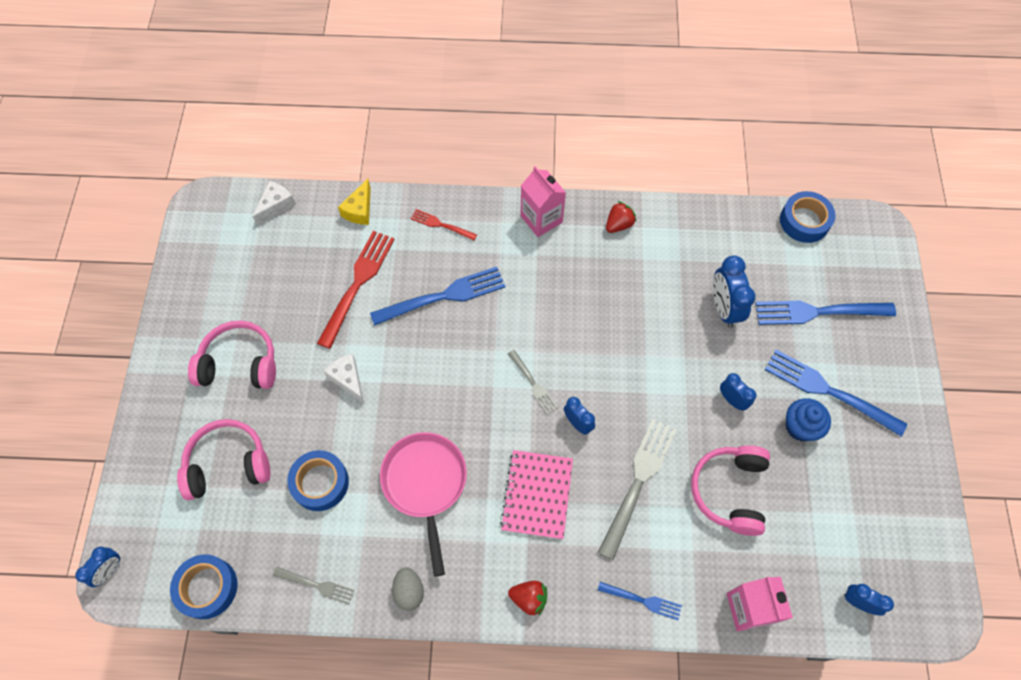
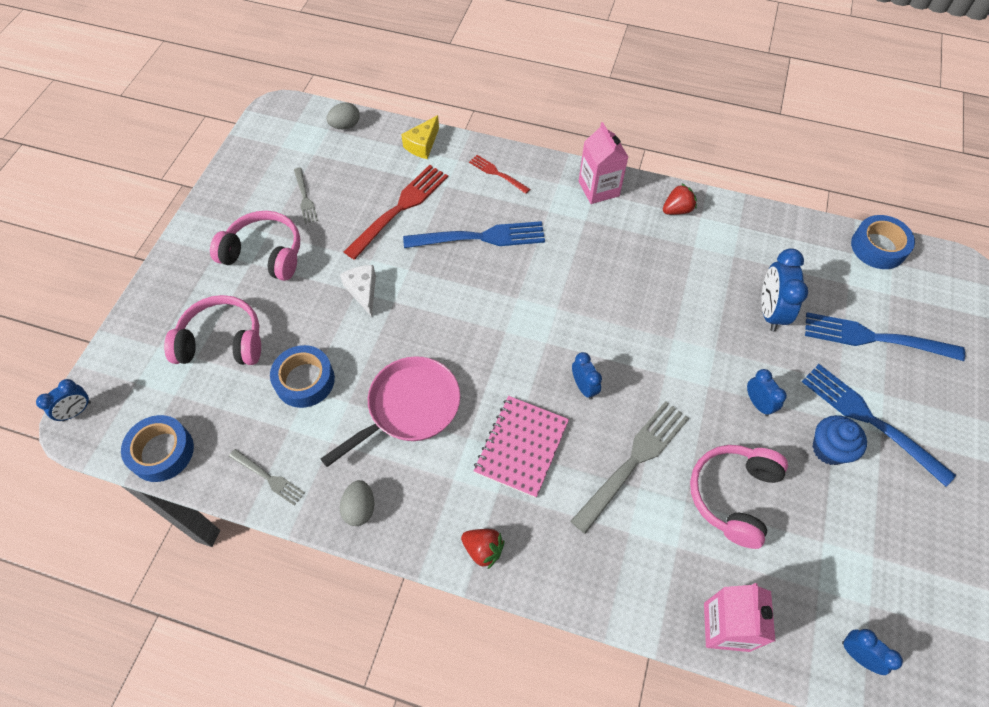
camera: 15 degrees right, 5 degrees down
white cheese [253,181,296,226] -> grey egg [326,102,360,129]
pink pan [380,432,467,577] -> pink pan turned 45 degrees clockwise [321,356,460,467]
grey fork [508,350,558,415] -> grey fork moved to [294,168,318,224]
blue fork [598,582,682,620] -> none

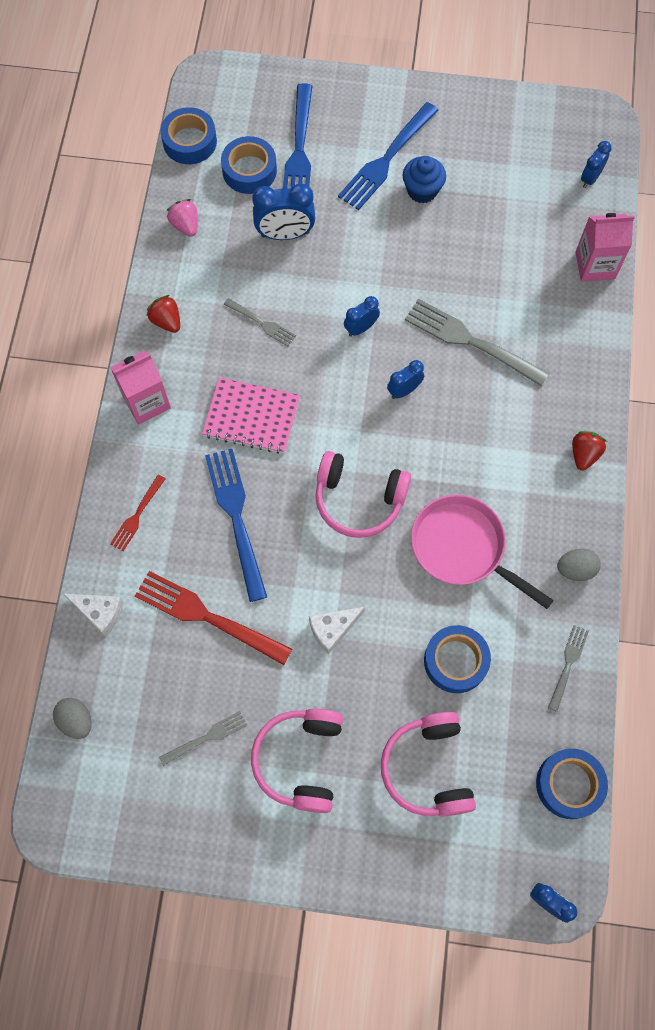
camera: 100 degrees left, 10 degrees up
yellow cheese [401,115,439,159] -> white cheese [64,594,124,637]
pink notebook [473,396,569,498] -> pink notebook moved to [202,378,300,454]
pink headphones [690,445,788,549] -> pink headphones moved to [315,451,411,538]
blue clock [747,369,787,416] -> blue clock moved to [344,296,380,337]
none -> pink strawberry [167,199,198,237]
none -> blue tape [221,136,277,194]
none -> grey fork [224,298,296,346]

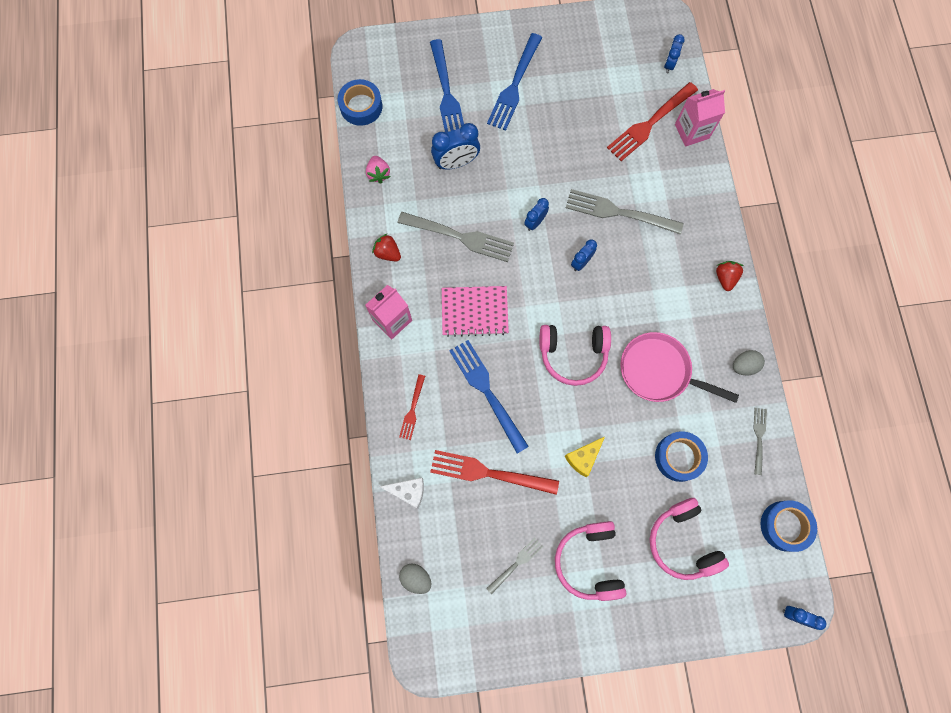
camera: 15 degrees left, 5 degrees up
pink strawberry [167,199,198,237] -> pink strawberry turned 150 degrees counterclockwise [366,156,390,184]
blue tape [221,136,277,194] -> none
grey fork [224,298,296,346] -> grey fork [398,212,514,262], size x1.88
white cheese [309,607,365,654] -> yellow cheese [565,437,605,477]
blue cupcake [402,156,446,203] -> none
none -> red fork [607,82,698,161]

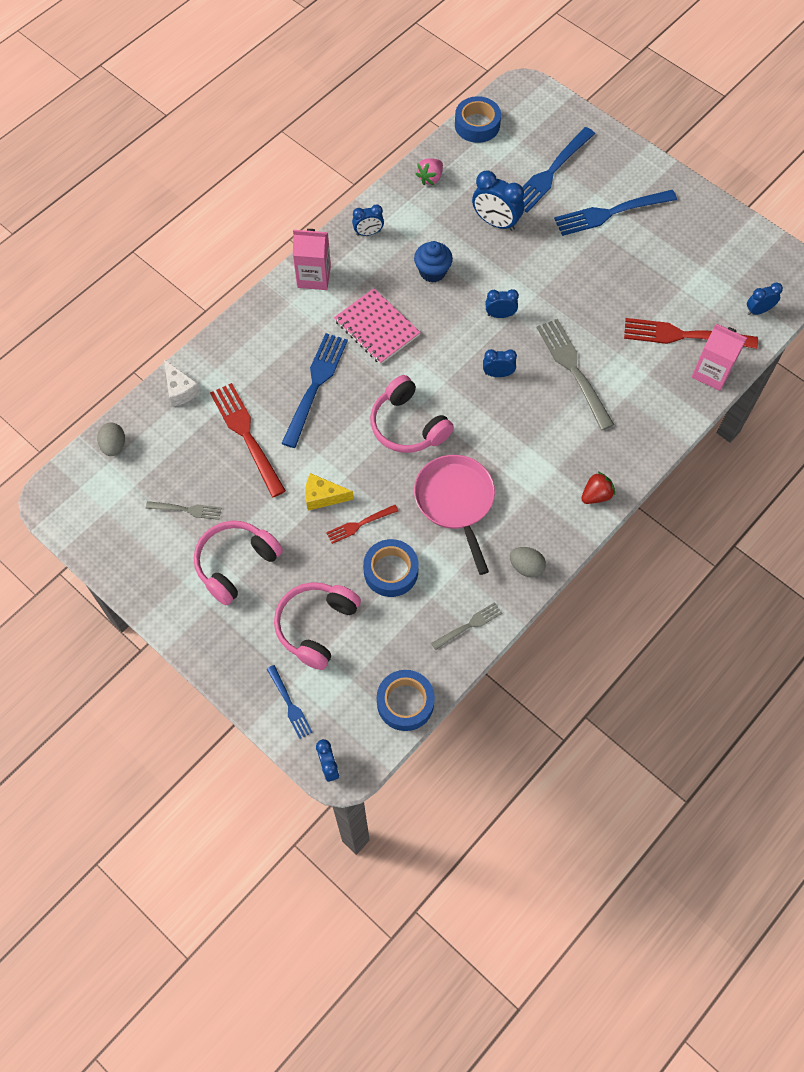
camera: 50 degrees right, 10 degrees down
red strawberry [372,233,401,261] -> blue clock [352,204,384,236]
grey fork [398,212,514,262] -> blue cupcake [414,241,453,283]
red fork [399,374,425,440] -> red fork moved to [326,505,398,544]
none -> blue fork [267,665,313,739]

